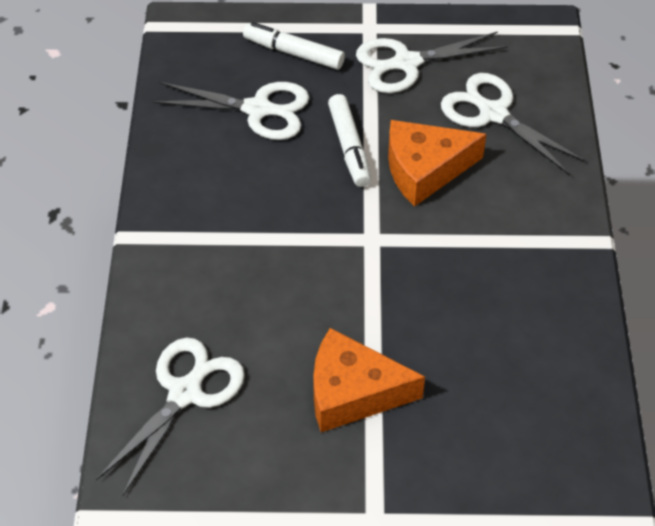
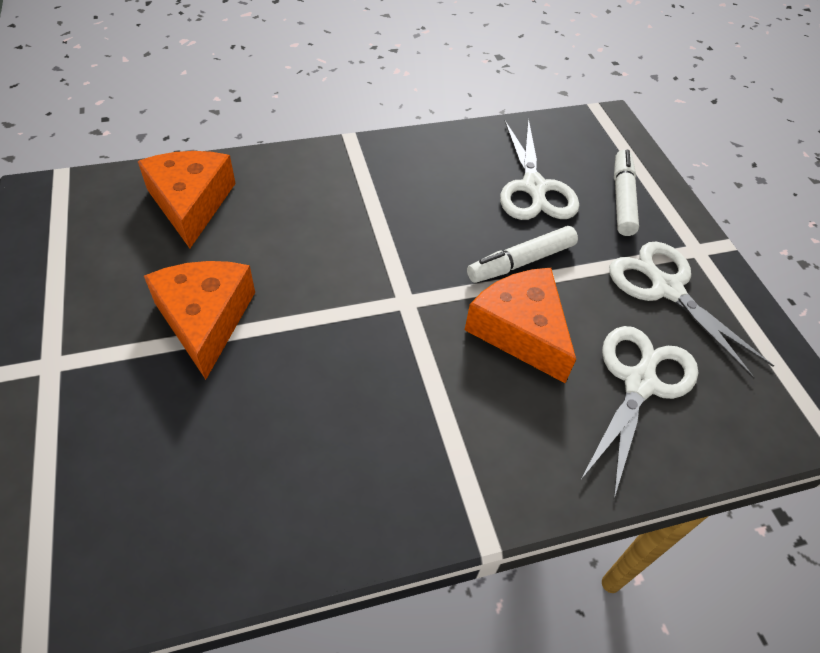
camera: 70 degrees right, 0 degrees up
white scissors [96,338,245,496] -> orange cheese [138,151,236,248]

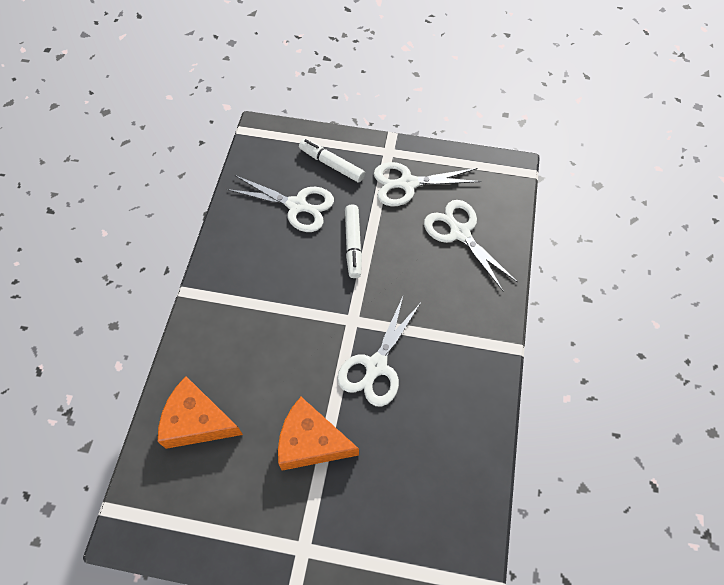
camera: 60 degrees left, 10 degrees up
orange cheese [465,268,576,383] -> none
none -> white scissors [337,294,421,407]

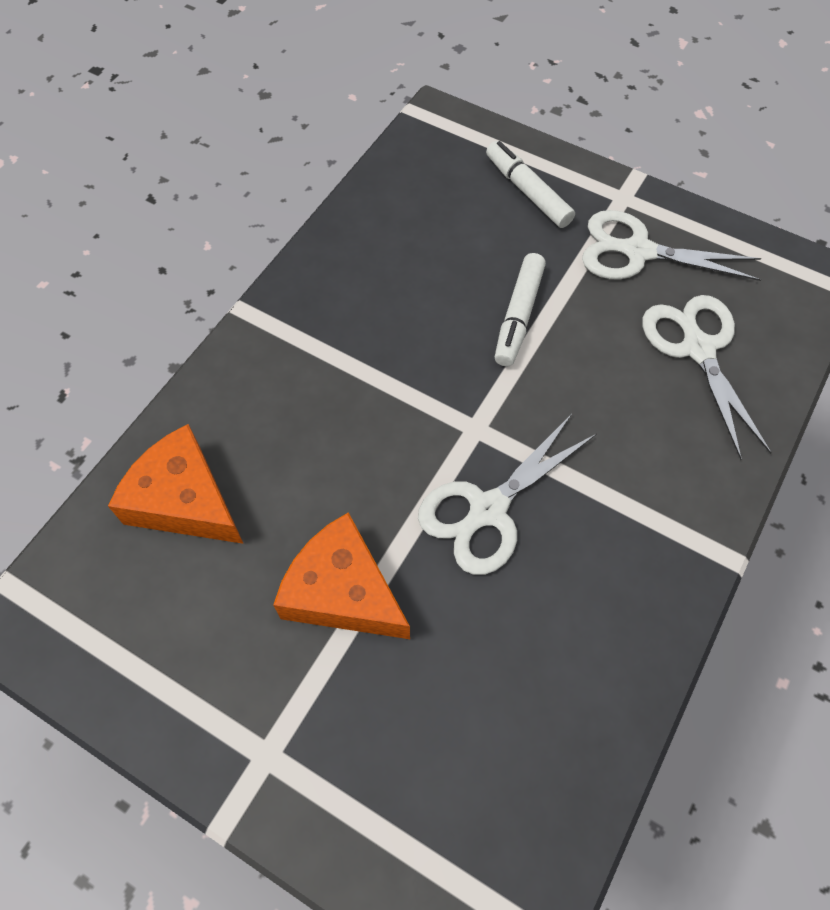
camera: 20 degrees right, 0 degrees up
white scissors [227,175,334,232] -> none

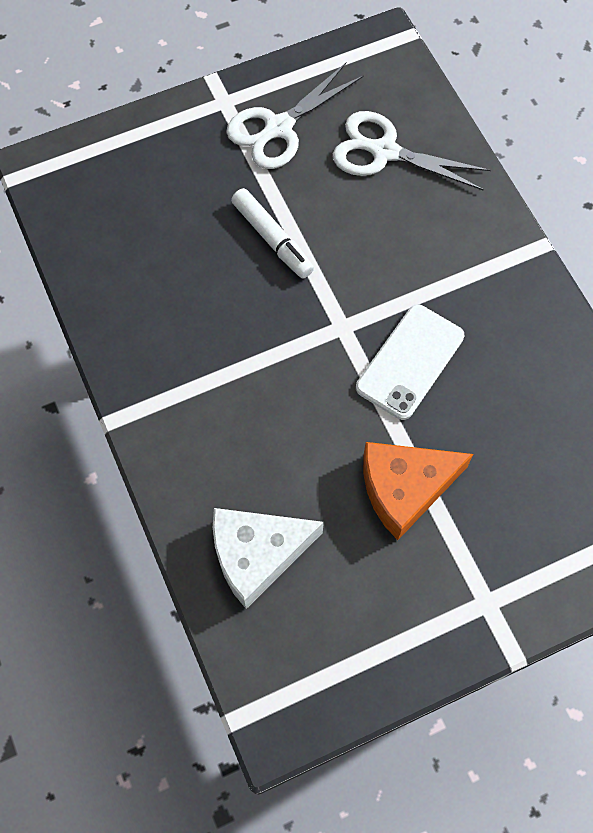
camera: 55 degrees left, 5 degrees up
orange cheese [108,424,244,544] -> white cheese [213,508,324,609]
white scissors [418,414,597,575] -> white phone [356,304,464,420]
white marker [486,141,575,228] -> none

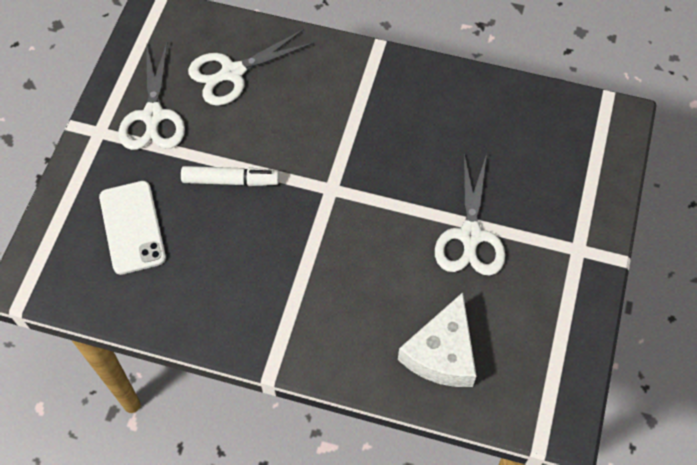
camera: 50 degrees left, 5 degrees down
white phone [356,304,464,420] -> white phone moved to [99,181,166,275]
orange cheese [363,442,473,540] -> white scissors [435,154,505,276]

